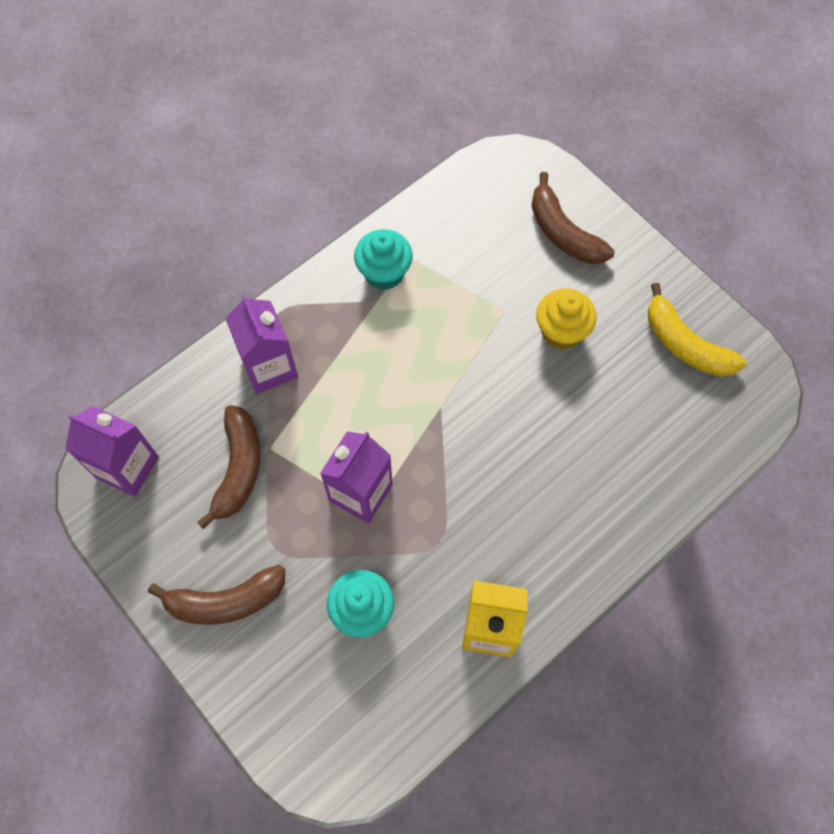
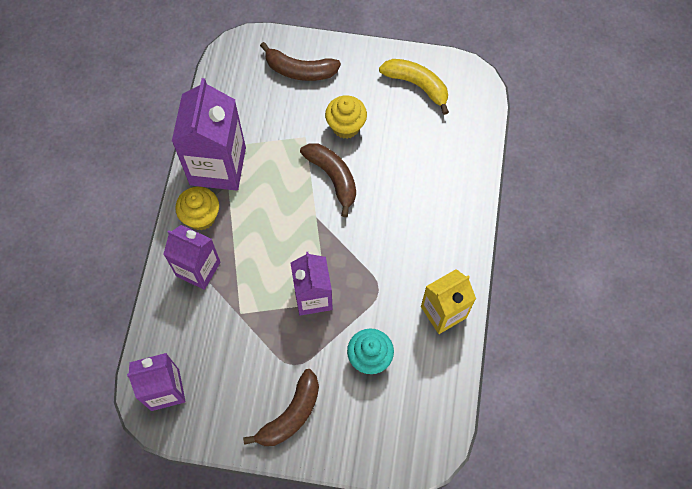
camera: 40 degrees left, 0 degrees up
brown banana [197,405,261,529] -> brown banana moved to [300,143,356,217]
turquoise cupcake [354,229,413,290] -> purple carton [172,78,246,191]
yellow banana [648,283,747,377] -> yellow banana turned 150 degrees counterclockwise [379,59,449,115]
none -> yellow cupcake [175,187,219,230]

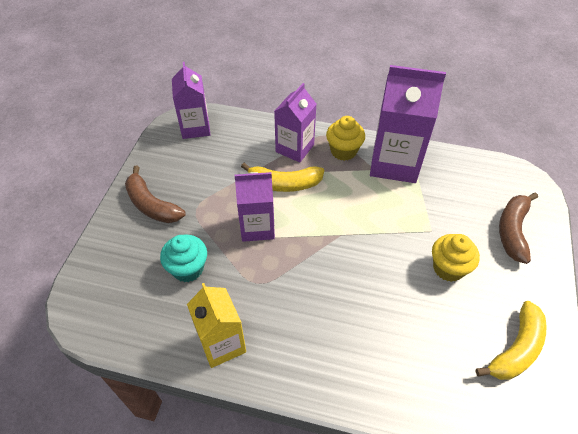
camera: 95 degrees right, 15 degrees down
brown banana [300,143,356,217] -> none
none -> yellow banana [241,163,324,192]

